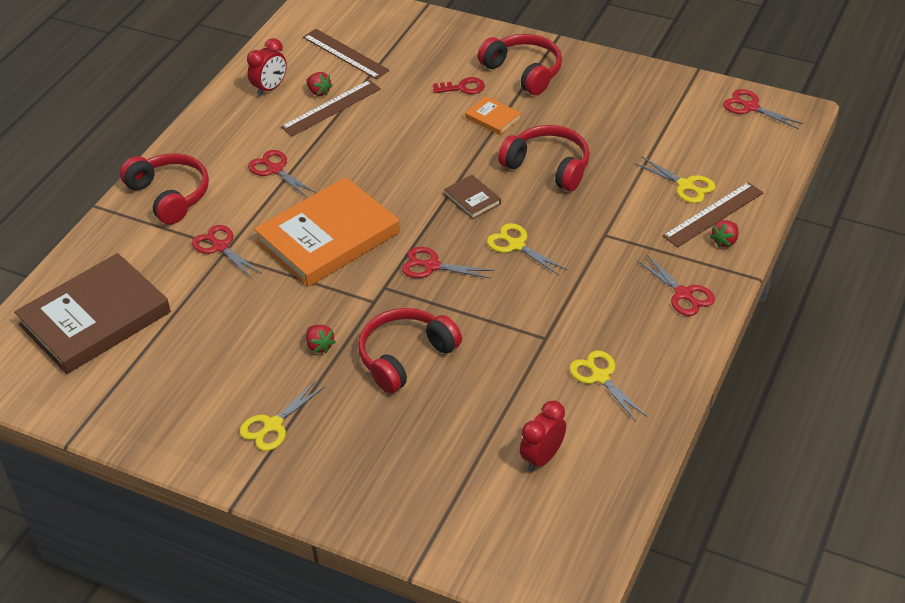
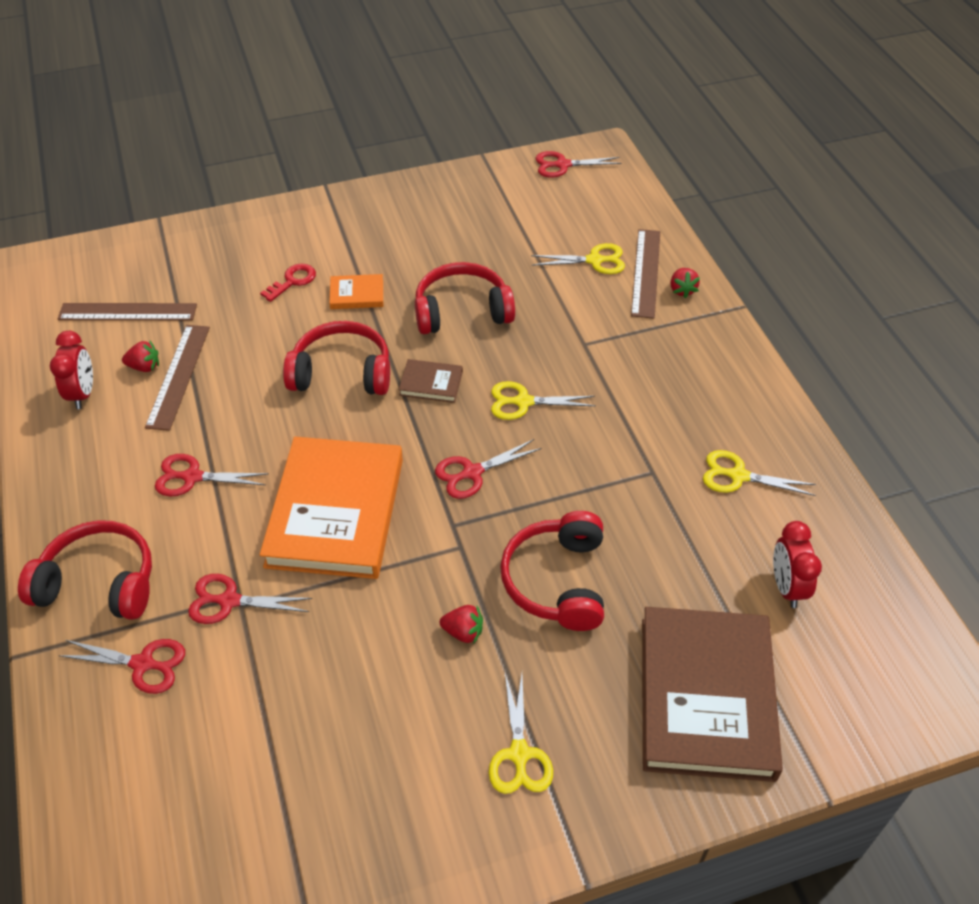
camera: 45 degrees left, 5 degrees up
brown book [14,253,171,374] -> brown book moved to [642,607,783,782]
red headphones [478,34,562,95] -> red headphones moved to [283,321,390,395]
red scissors [637,255,715,316] -> red scissors moved to [58,639,185,694]

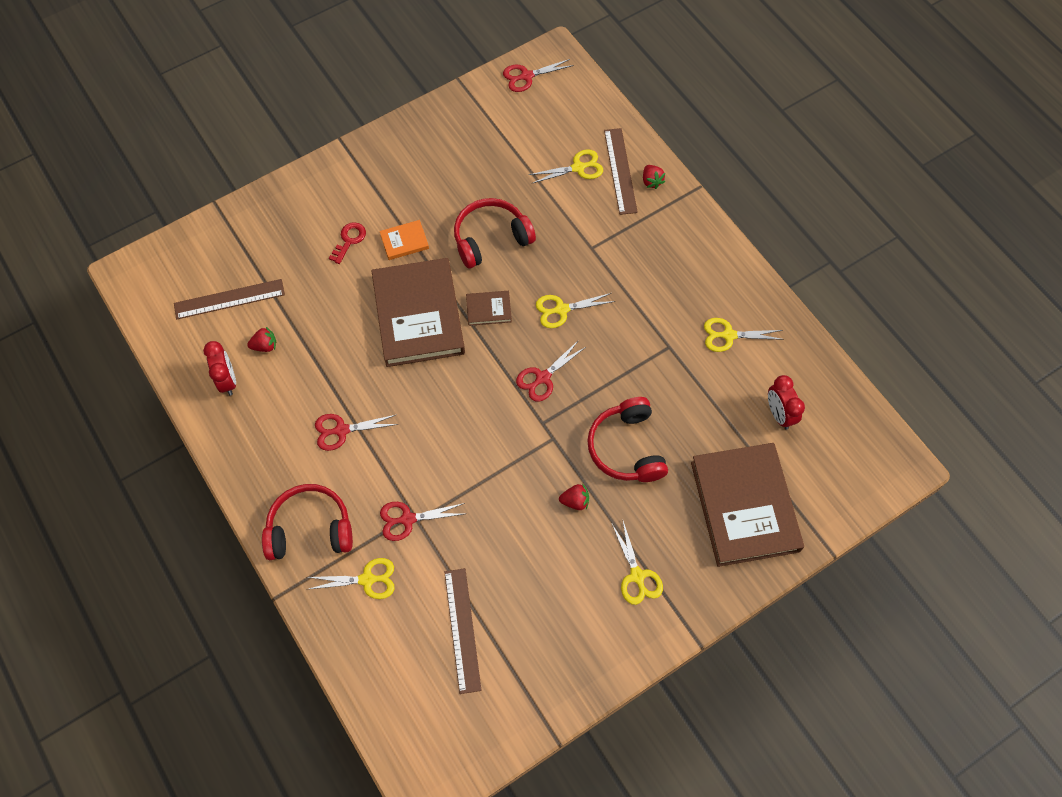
camera: 15 degrees left, 15 degrees up
red scissors [58,639,185,694] -> yellow scissors [308,558,395,599]
brown ruler [145,325,210,431] -> brown ruler moved to [444,568,482,694]
orange book [260,437,403,579] -> none
red headphones [283,321,390,395] -> brown book [371,258,465,367]

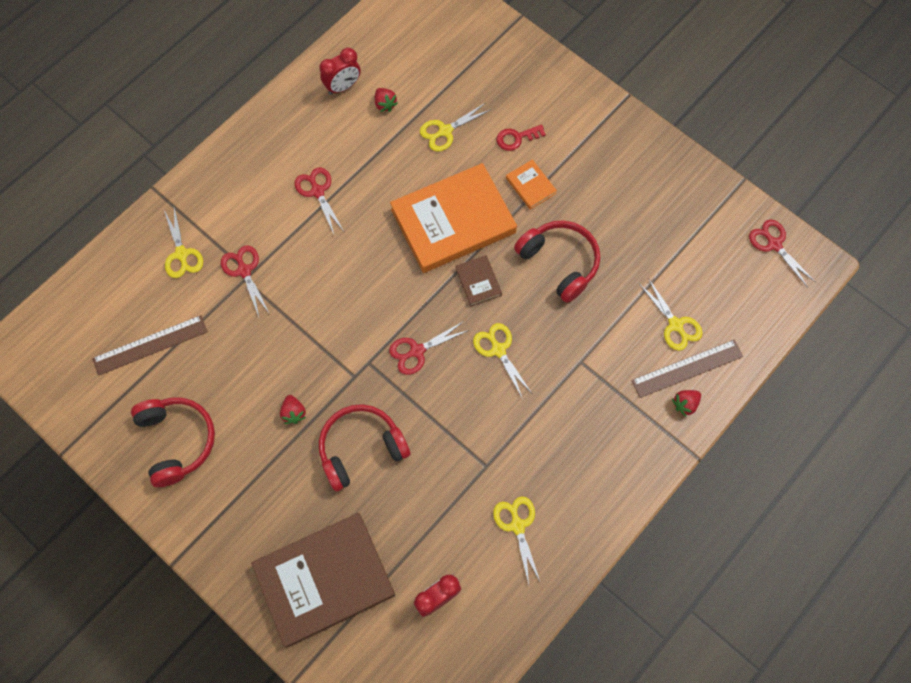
camera: 75 degrees right, 5 degrees up
brown ruler [174,279,285,319] -> none
red headphones [262,484,353,560] -> red headphones moved to [131,397,215,487]
red key [329,222,366,264] -> red key turned 150 degrees clockwise [496,124,546,151]
brown book [371,258,465,367] -> orange book [390,163,517,273]
red scissors [516,340,587,402] -> red scissors turned 60 degrees counterclockwise [389,321,469,375]
yellow scissors [612,521,663,605] -> yellow scissors moved to [420,103,492,152]

